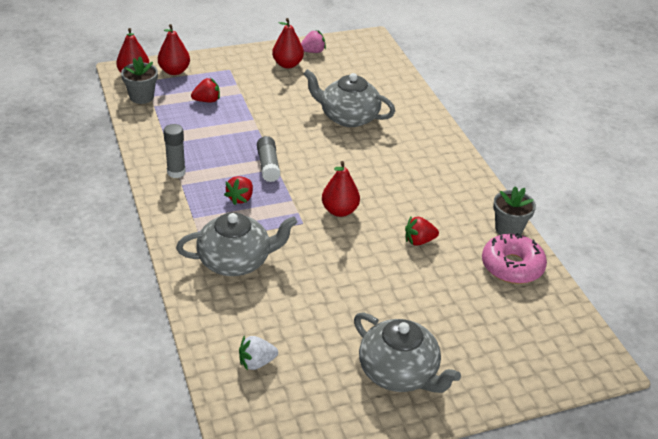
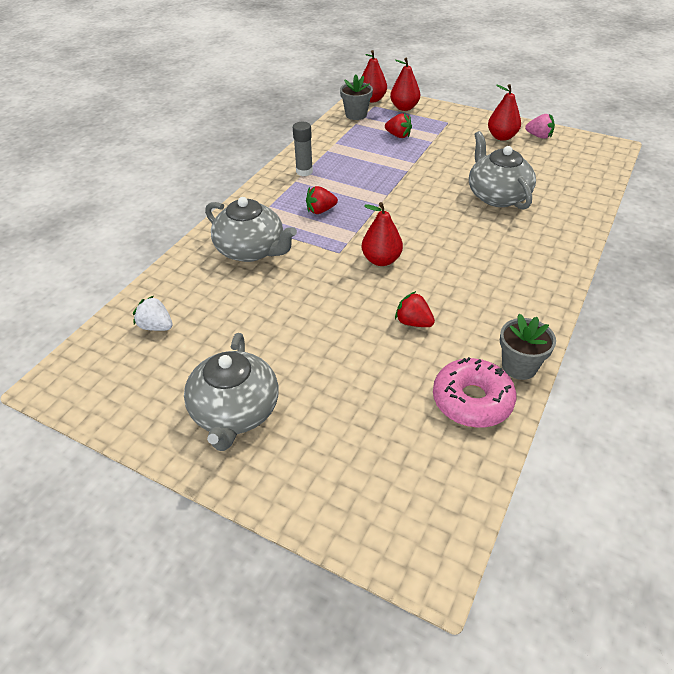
camera: 50 degrees right, 5 degrees up
grey glue stick [257,136,280,182] -> none

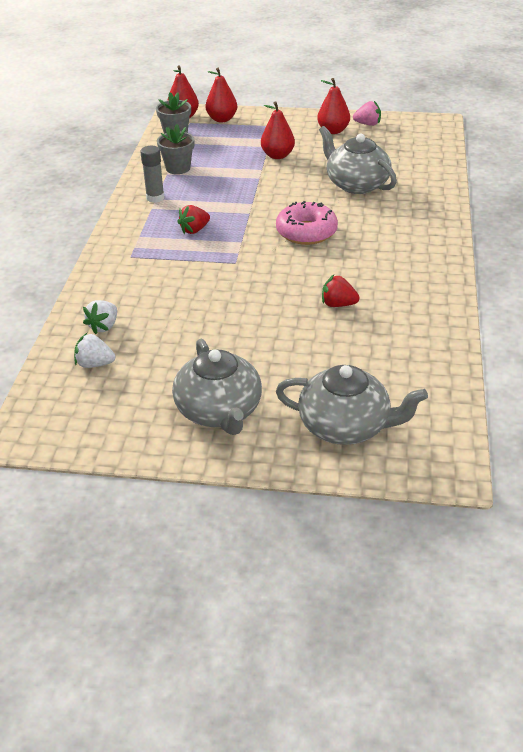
camera: 20 degrees left, 5 degrees down
grey teapot [205,197,297,262] -> grey teapot moved to [276,365,428,445]
red pear [362,202,403,266] -> red pear moved to [261,101,295,159]
red strawberry [385,113,412,138] -> none
pink donut [433,357,516,428] -> pink donut moved to [276,201,338,245]
grey flower pot [500,314,556,380] -> grey flower pot moved to [157,124,195,174]
none -> white strawberry [83,300,117,334]

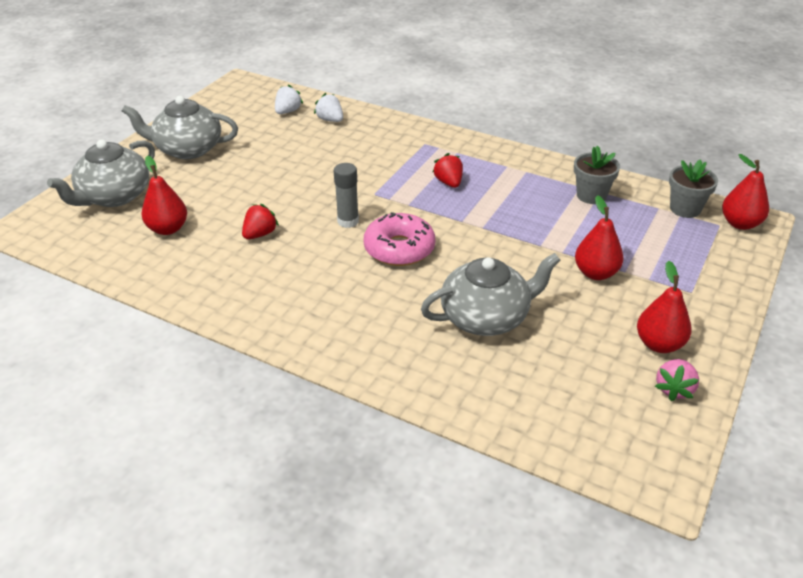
camera: 110 degrees right, 0 degrees up
grey glue stick [141,146,164,203] -> grey glue stick moved to [334,163,359,228]
red pear [206,68,237,122] -> red pear moved to [142,156,187,235]

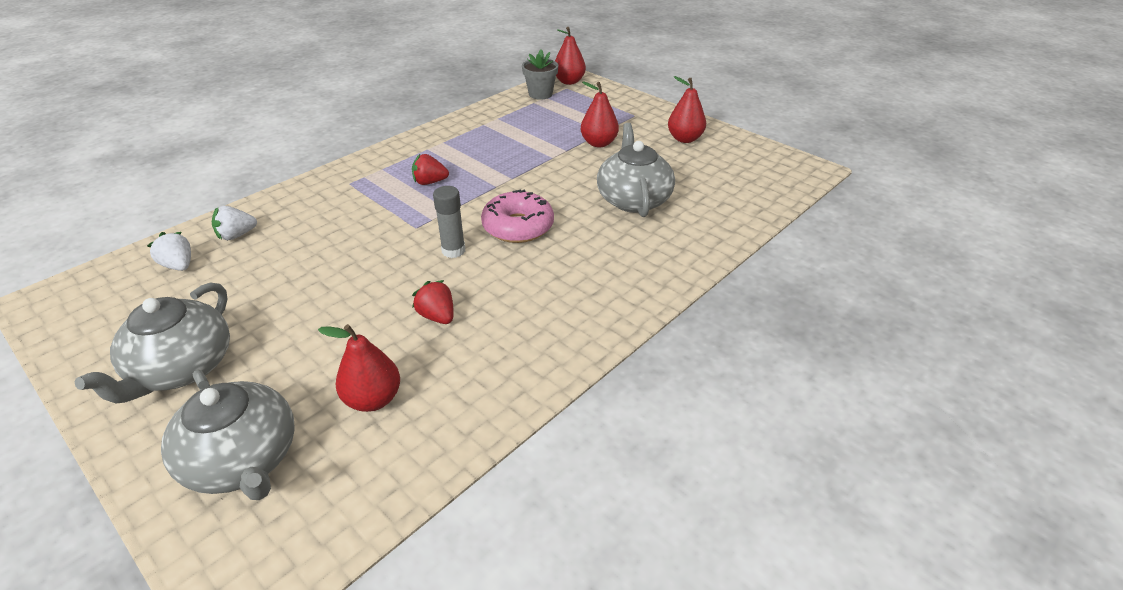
camera: 75 degrees left, 0 degrees up
grey flower pot [574,145,620,204] -> none
pink strawberry [655,359,699,401] -> none

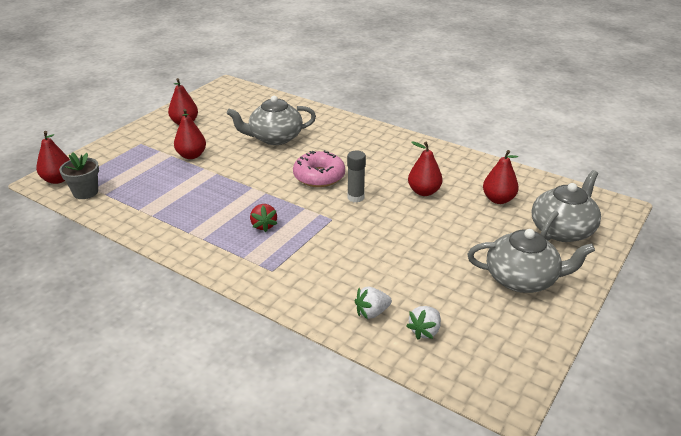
camera: 100 degrees left, 5 degrees down
white strawberry [212,206,257,240] -> white strawberry turned 105 degrees clockwise [355,287,392,319]
red strawberry [412,280,454,324] -> red pear [408,141,443,196]

